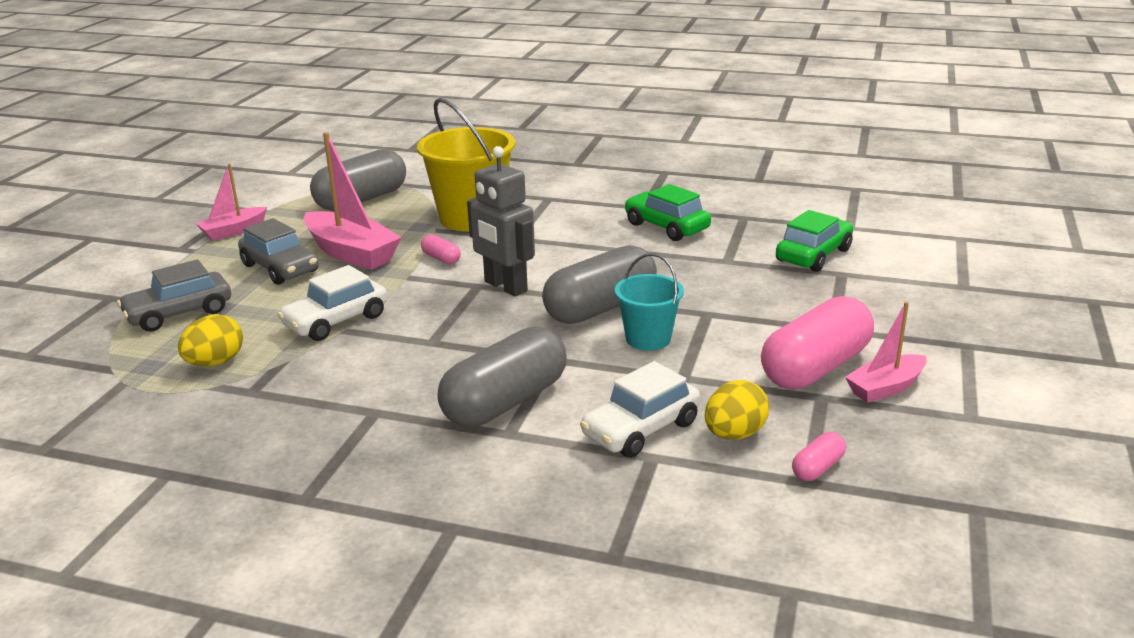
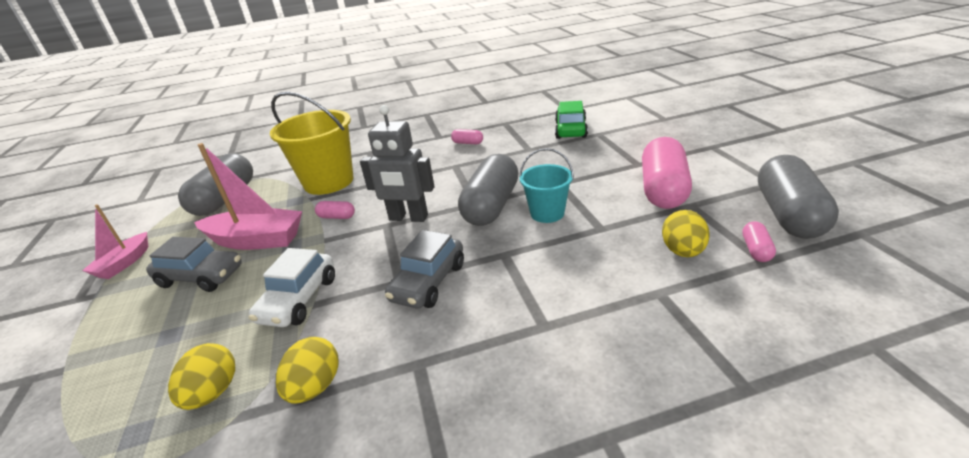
camera: 30 degrees left, 5 degrees up
grey car [117,259,231,332] -> grey car moved to [385,230,464,309]
grey capsule [437,326,567,427] -> grey capsule moved to [758,155,839,239]
white car [580,361,700,458] -> none
green car [624,184,711,241] -> pink capsule [451,129,483,144]
pink boat [845,301,927,403] -> none
none -> yellow egg [276,337,338,404]

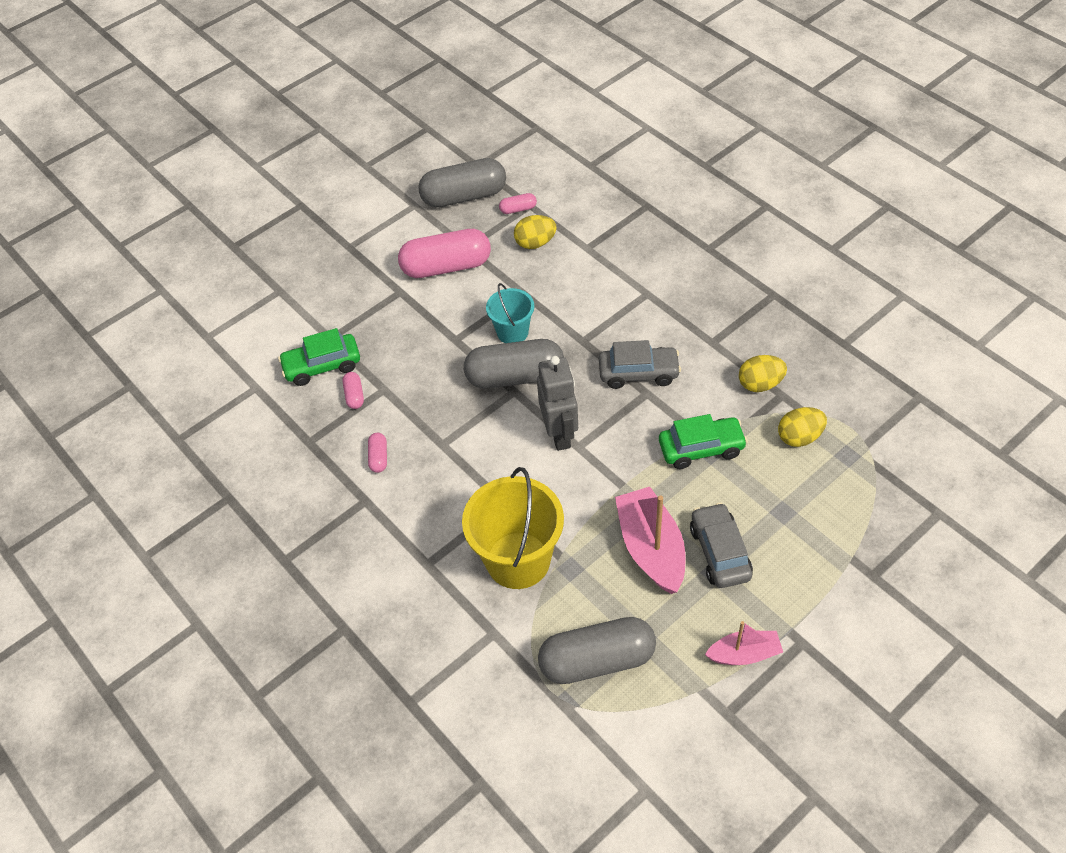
camera: 115 degrees left, 20 degrees up
white car [249,248,335,327] -> green car [659,414,748,469]
pink capsule [315,201,355,219] -> pink capsule moved to [343,372,364,409]

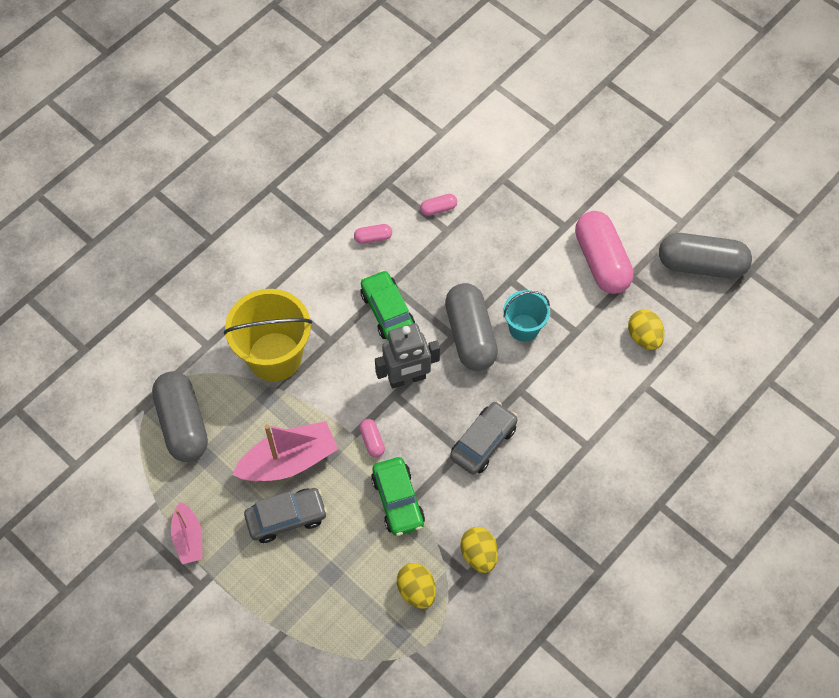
camera: 80 degrees right, 10 degrees up
green car [278,328,360,386] -> green car moved to [360,270,415,341]
grey capsule [418,158,506,208] -> grey capsule turned 60 degrees counterclockwise [659,233,752,278]
pink capsule [499,193,537,214] -> pink capsule moved to [359,419,385,457]
grey car [599,340,681,389] -> grey car turned 135 degrees counterclockwise [450,401,518,475]

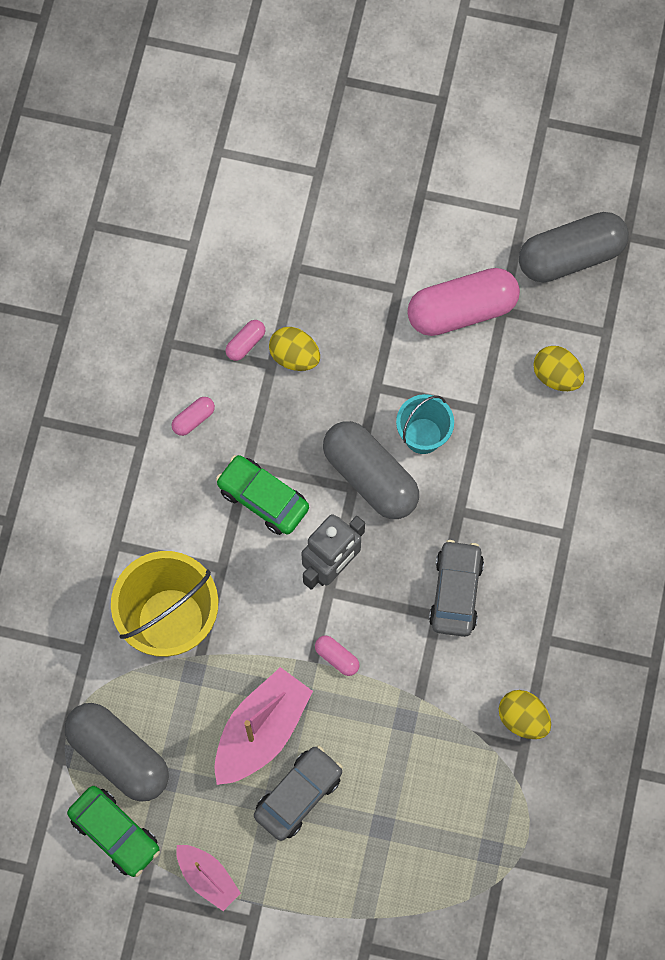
camera: 30 degrees left, 10 degrees up
green car [371,457,425,536] -> green car moved to [67,786,160,877]
yellow egg [397,563,436,609] -> yellow egg moved to [269,327,320,371]
pink capsule [575,211,634,294] -> pink capsule turned 60 degrees counterclockwise [407,268,520,336]

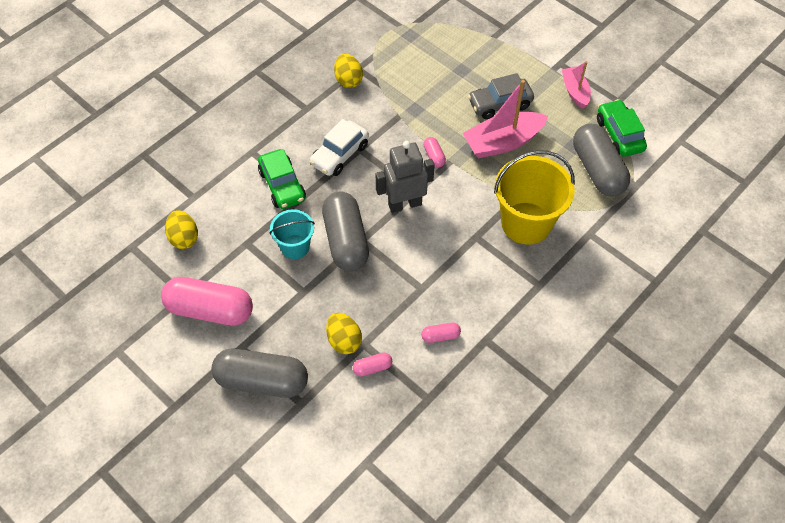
camera: 150 degrees left, 15 degrees down
green car [216,455,309,535] -> green car moved to [258,149,306,209]
grey car [429,540,484,637] -> white car [309,119,369,176]
grey capsule [519,212,629,283] -> grey capsule moved to [211,349,308,398]

